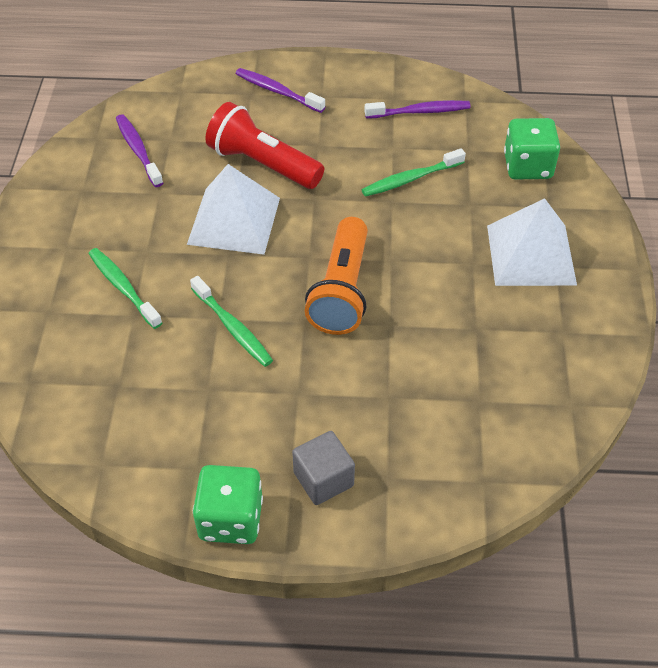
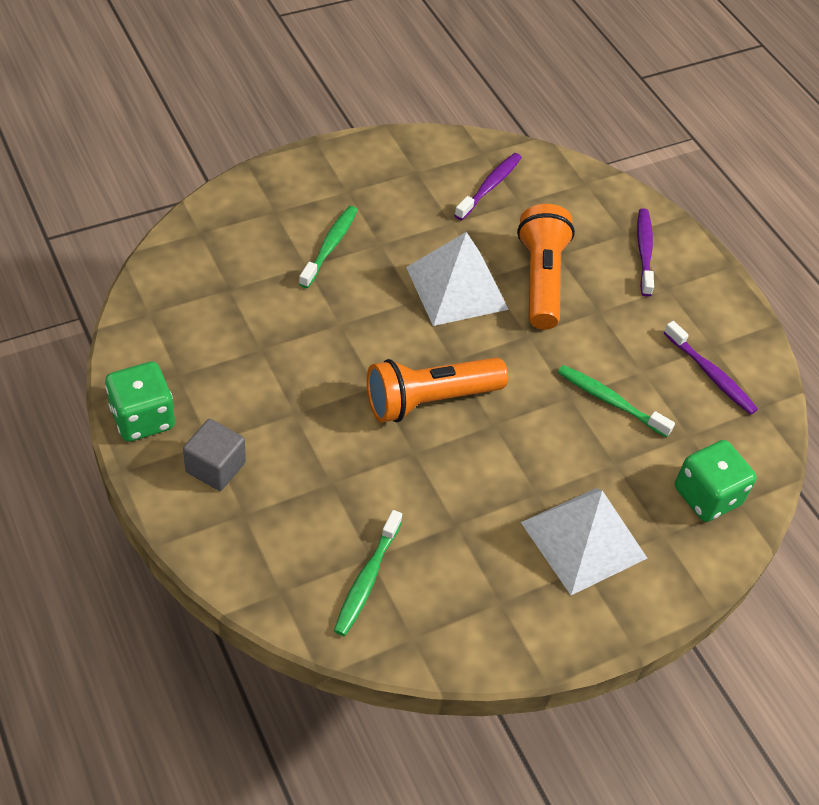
camera: 55 degrees right, 0 degrees up
green toothbrush [190,276,273,367] -> green toothbrush moved to [334,510,402,636]
red flashlight [205,102,324,189] -> orange flashlight [517,204,575,329]

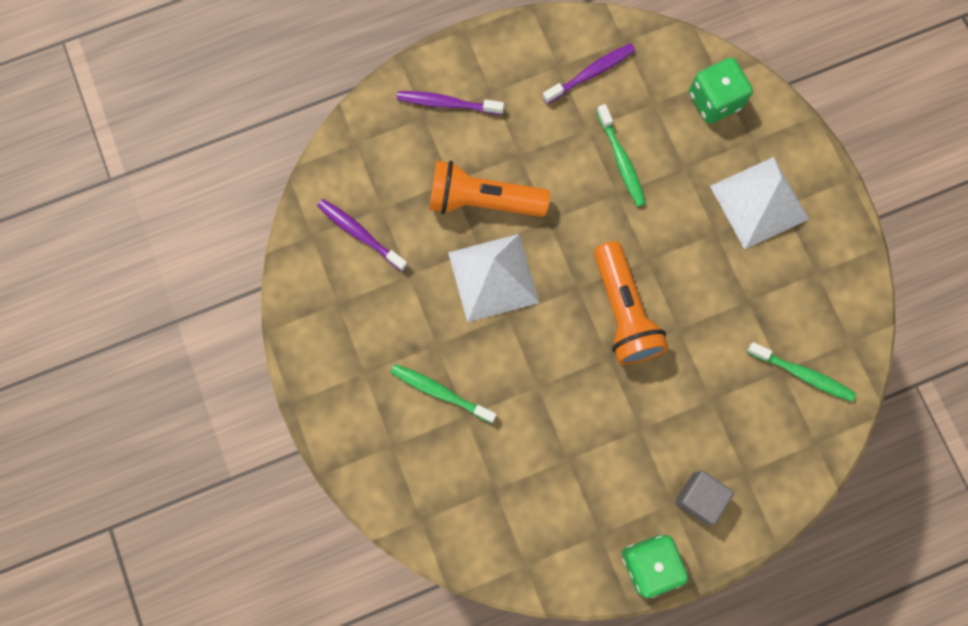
camera: 80 degrees left, 25 degrees up
green toothbrush [558,365,675,437] -> green toothbrush turned 60 degrees counterclockwise [596,104,646,207]

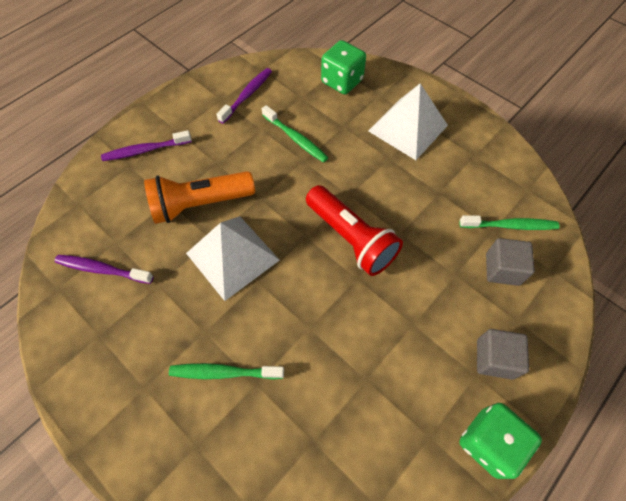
camera: 25 degrees left, 15 degrees down
orange flashlight [594,241,669,365] -> red flashlight [306,185,403,276]
none -> grey cube [486,238,535,286]

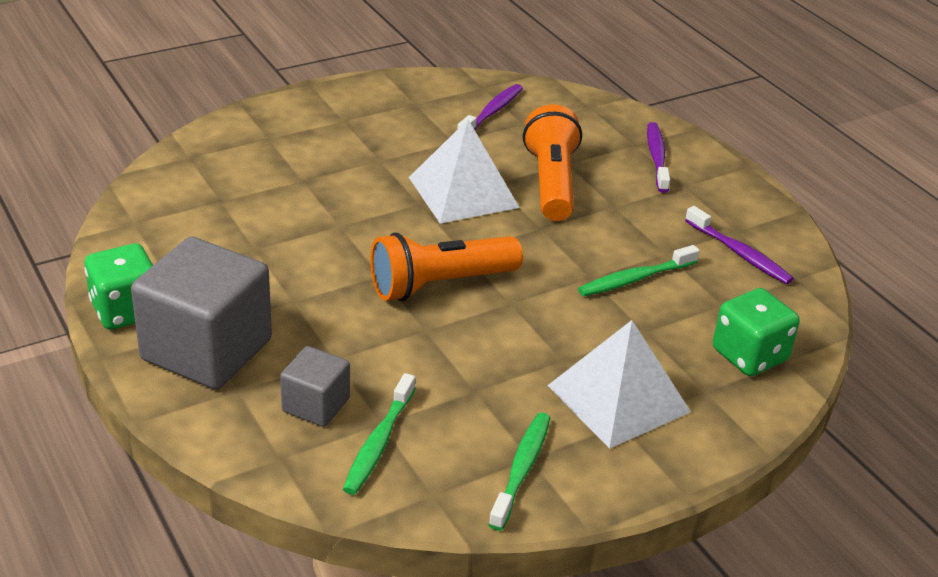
camera: 105 degrees right, 25 degrees down
green toothbrush [169,363,284,380] -> green toothbrush moved to [489,413,550,531]
red flashlight [306,185,403,276] -> orange flashlight [370,233,523,301]
grey cube [477,329,529,380] -> grey cube [131,237,272,389], size x1.97

